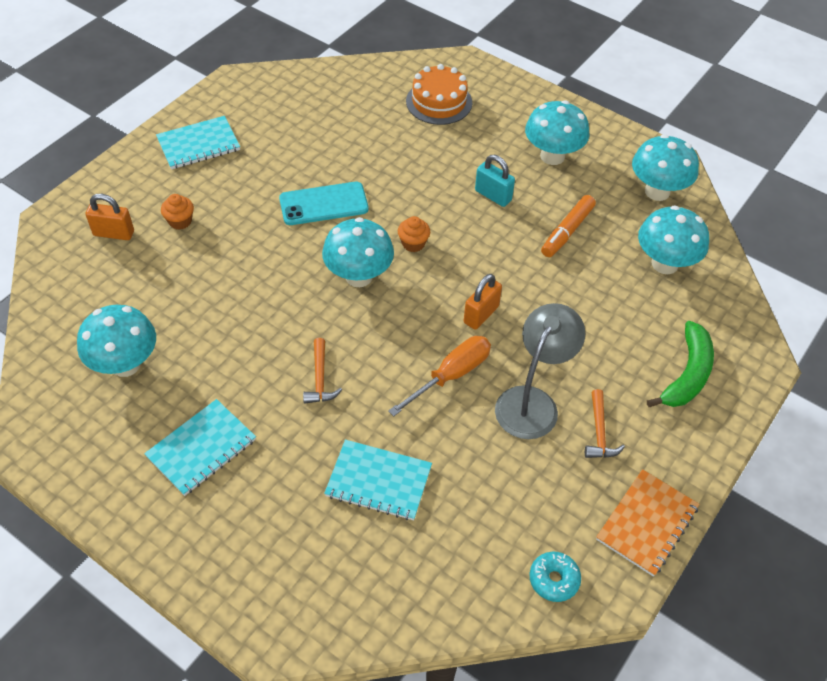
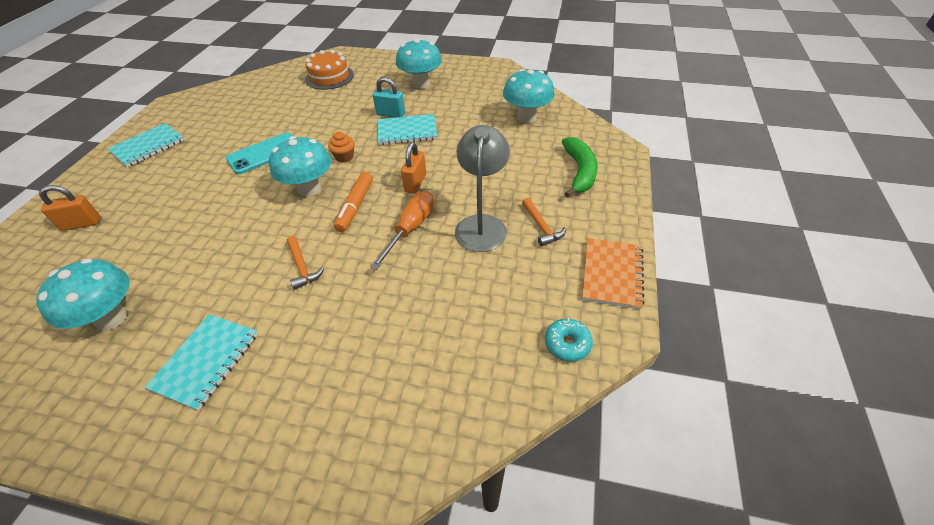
camera: 20 degrees left, 5 degrees down
orange cupcake [161,194,194,230] -> none
turquoise notebook [324,440,432,520] -> turquoise notebook moved to [378,114,437,145]
orange marker [541,195,596,257] -> orange marker moved to [334,172,373,232]
turquoise mushroom [632,134,699,201] -> none

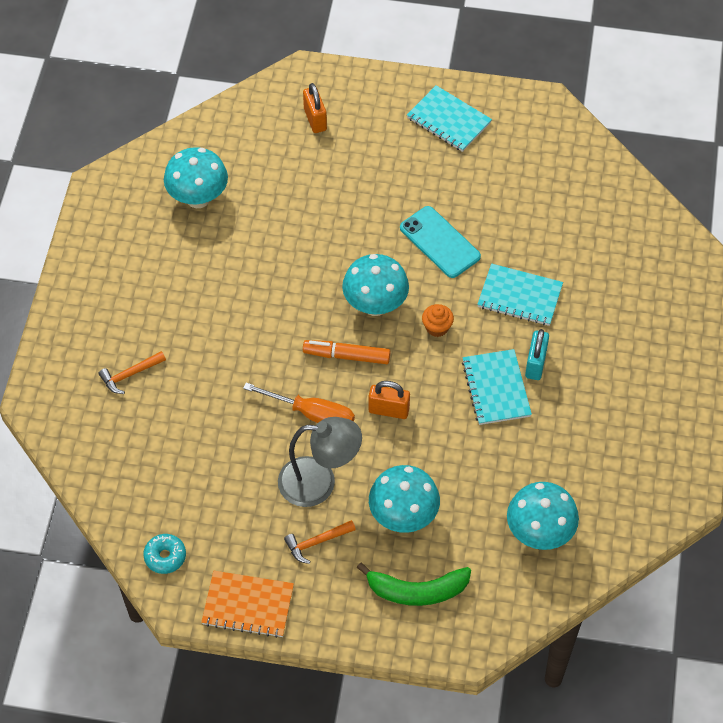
camera: 85 degrees right, 10 degrees up
turquoise notebook [144,314,258,411] -> turquoise notebook moved to [477,263,563,326]
orange hammer [287,236,324,290] -> orange hammer moved to [99,351,166,394]
orange cake [305,50,354,90] -> none
turquoise mushroom [396,38,442,89] -> turquoise mushroom moved to [369,465,440,533]

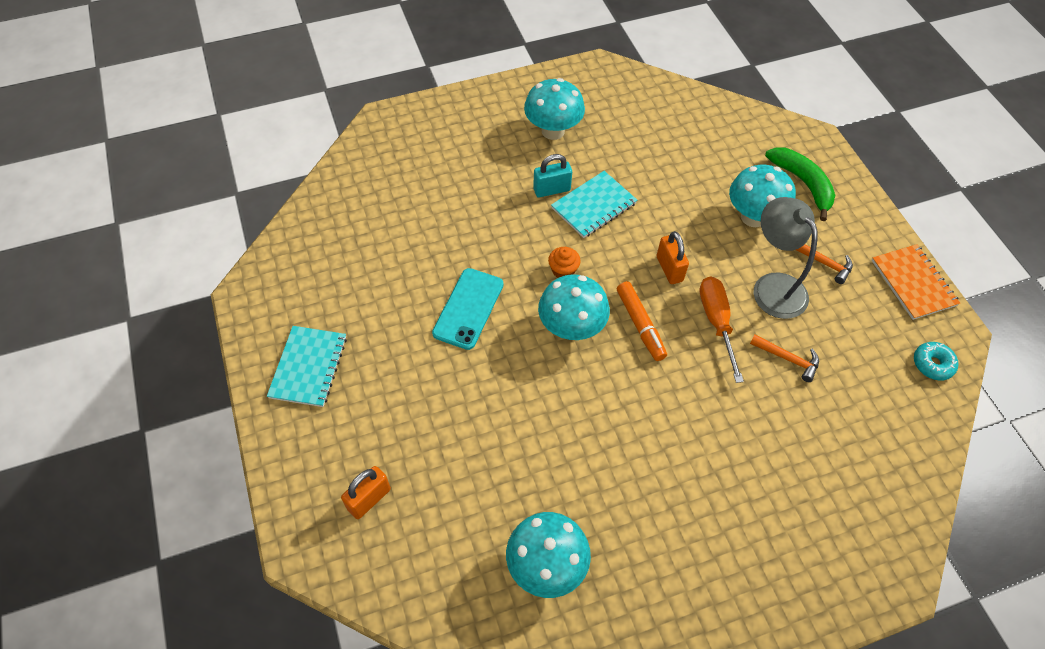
camera: 120 degrees left, 0 degrees up
orange hammer [99,351,166,394] -> orange hammer moved to [750,334,819,382]
turquoise notebook [477,263,563,326] -> none
turquoise mushroom [507,482,579,550] -> turquoise mushroom moved to [524,78,585,140]

